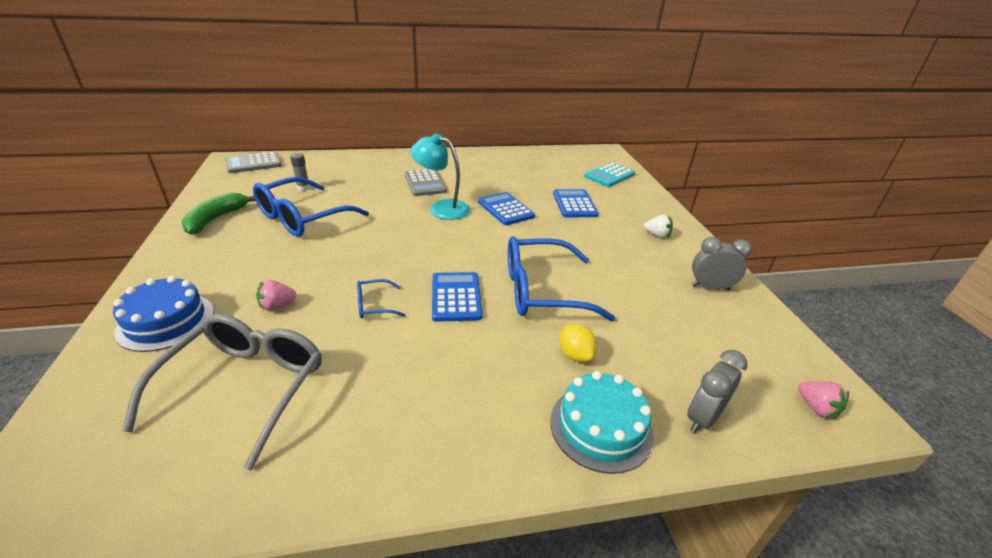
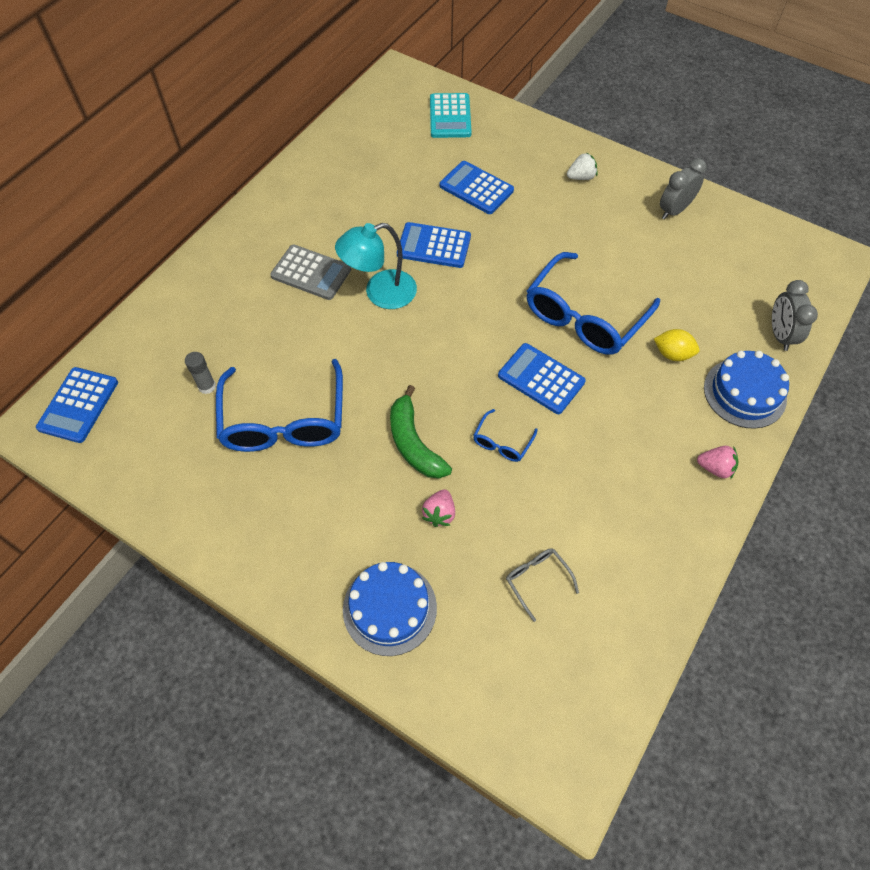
camera: 45 degrees left, 25 degrees up
grey glasses [122,314,322,470] -> grey glasses [506,548,579,622], size x0.44
green banana [181,193,255,235] -> green banana moved to [390,385,452,478]
grey calculator [226,152,282,173] -> blue calculator [36,367,118,443]
turquoise cake [550,371,653,474] -> blue cake [704,351,789,429]
pink strawberry [798,381,849,419] -> pink strawberry moved to [697,446,738,479]

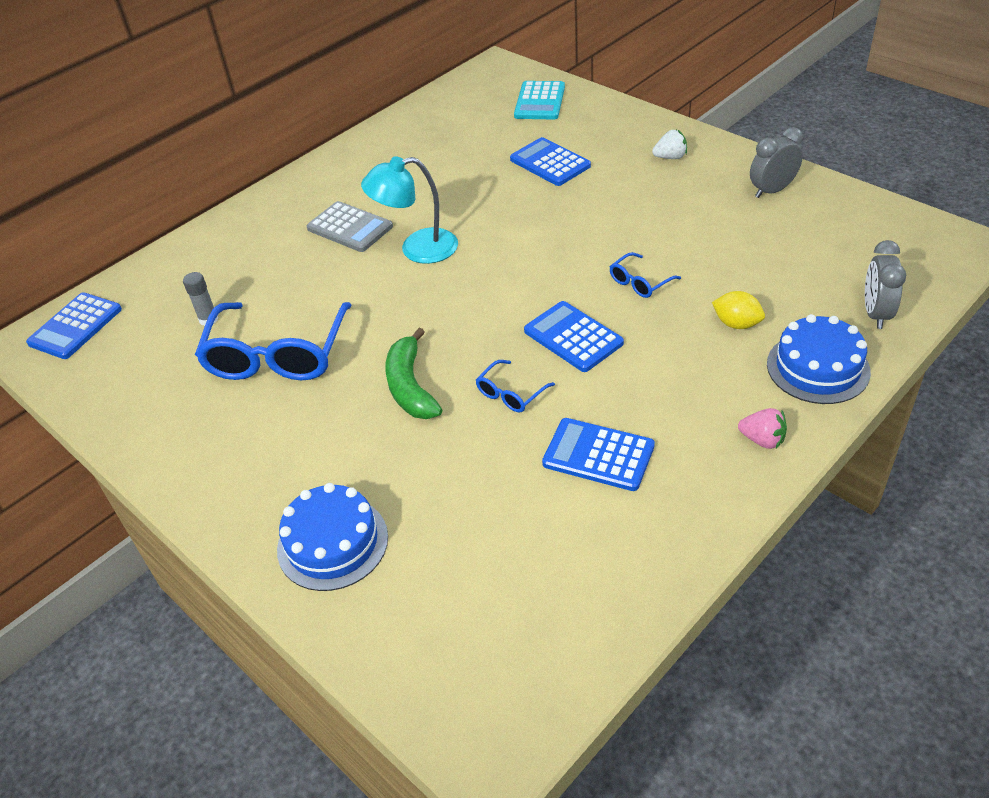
camera: 15 degrees right, 15 degrees down
blue calculator [397,222,471,268] -> blue calculator moved to [542,418,655,491]
pink strawberry [422,489,455,527] -> none
grey glasses [506,548,579,622] -> none
blue glasses [527,252,660,355] -> blue glasses [609,252,681,298], size x0.44

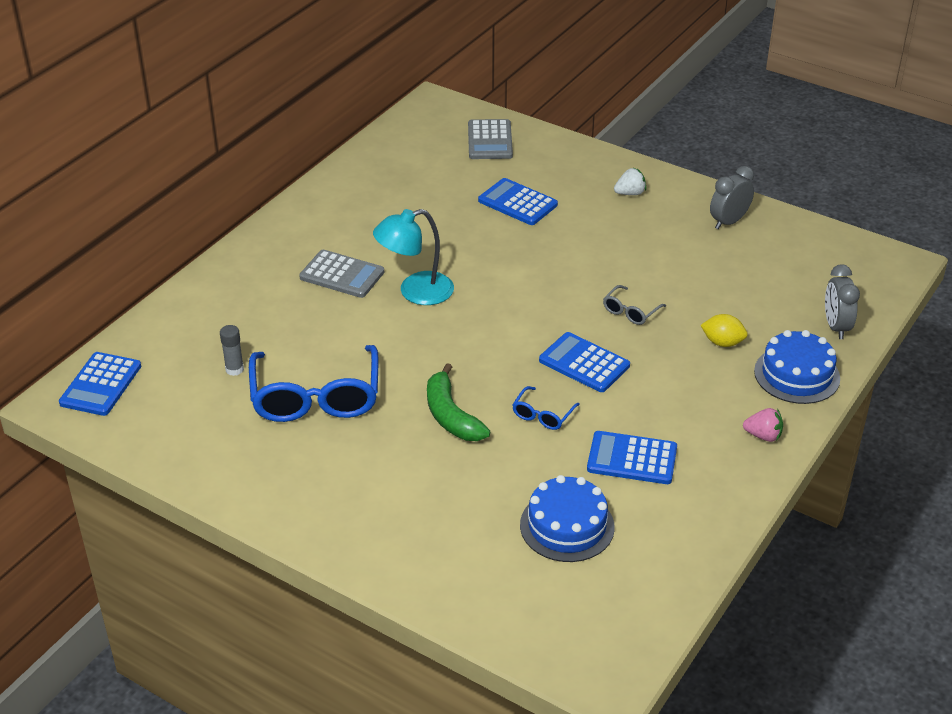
camera: 15 degrees left, 5 degrees down
blue cake [277,483,388,591] -> blue cake moved to [520,475,615,562]
turquoise calculator [514,81,565,119] -> grey calculator [468,119,513,159]
blue glasses [609,252,681,298] -> grey glasses [603,285,666,325]

